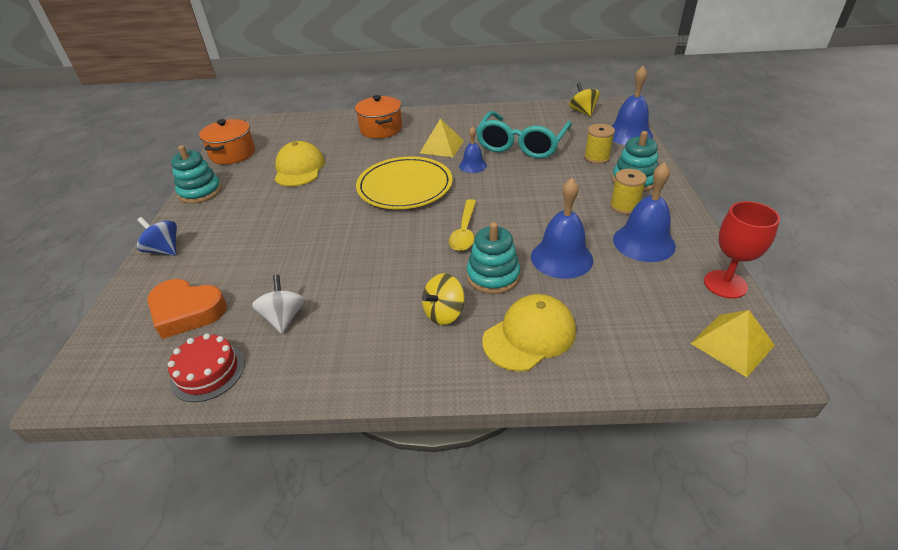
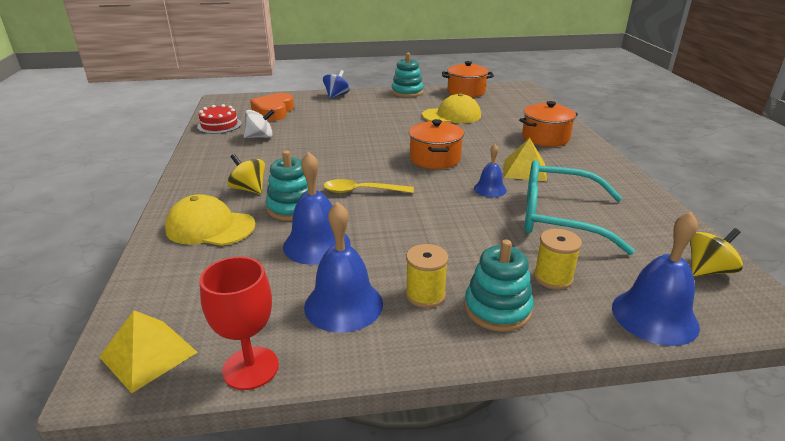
camera: 80 degrees right, 10 degrees down
yellow plate [356,156,453,209] -> orange pot [409,119,464,169]
yellow cap [482,294,576,372] -> yellow cap turned 150 degrees clockwise [165,194,255,246]

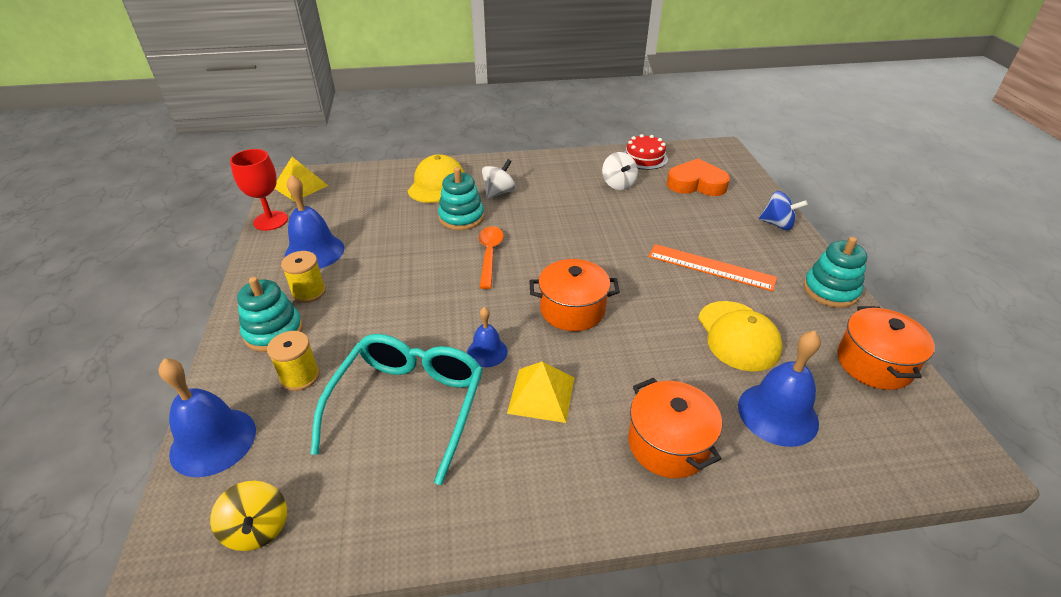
camera: 90 degrees right, 10 degrees up
yellow spinning top [227,154,265,194] -> white spinning top [482,159,516,199]
blue bell [283,152,350,265] -> blue bell moved to [738,331,821,447]
yellow spoon [323,179,414,193] -> orange spoon [479,226,504,289]
none -> orange ruler [648,244,777,291]

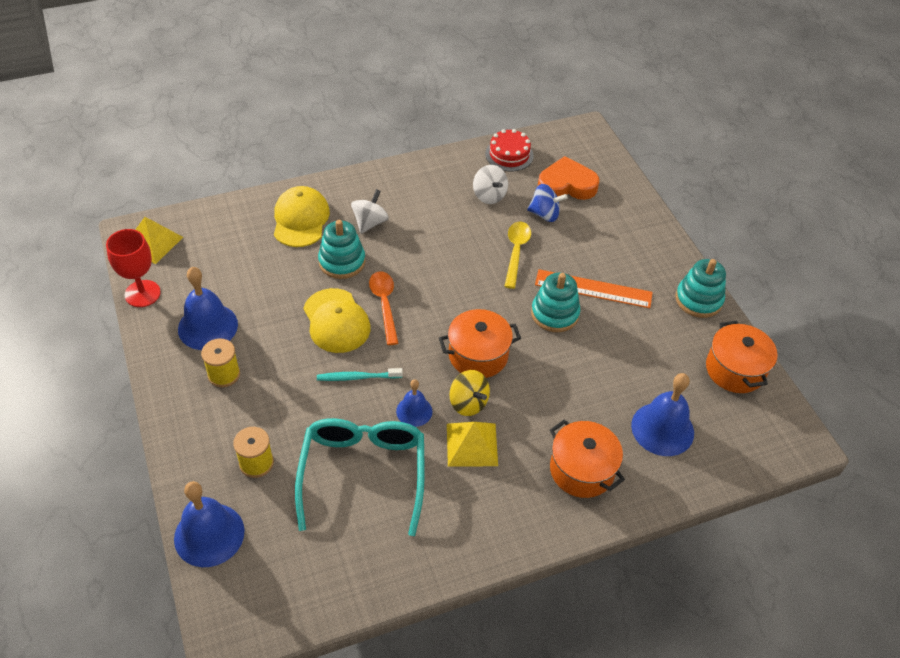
camera: 15 degrees left, 10 degrees up
yellow spinning top [210,481,287,551] -> yellow spinning top moved to [449,370,490,416]
turquoise stacking toy [237,277,303,352] -> turquoise stacking toy moved to [531,273,581,332]
yellow cap [698,301,783,371] -> yellow cap moved to [304,288,371,353]
blue spinning top [759,191,808,230] -> blue spinning top moved to [527,184,568,222]
none -> turquoise toothbrush [317,368,403,381]
none -> yellow spoon [504,222,531,289]

